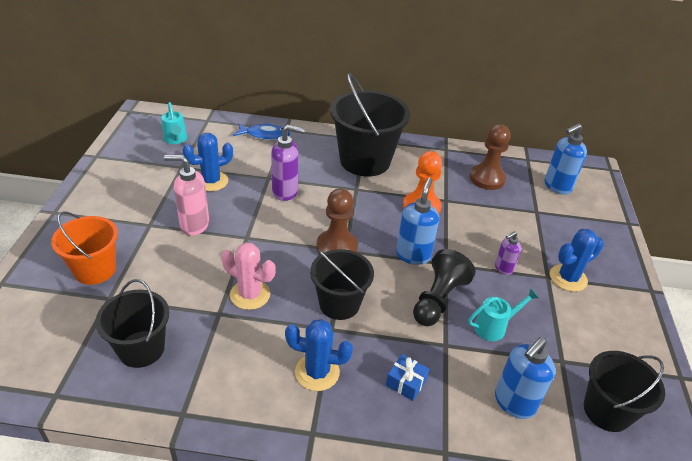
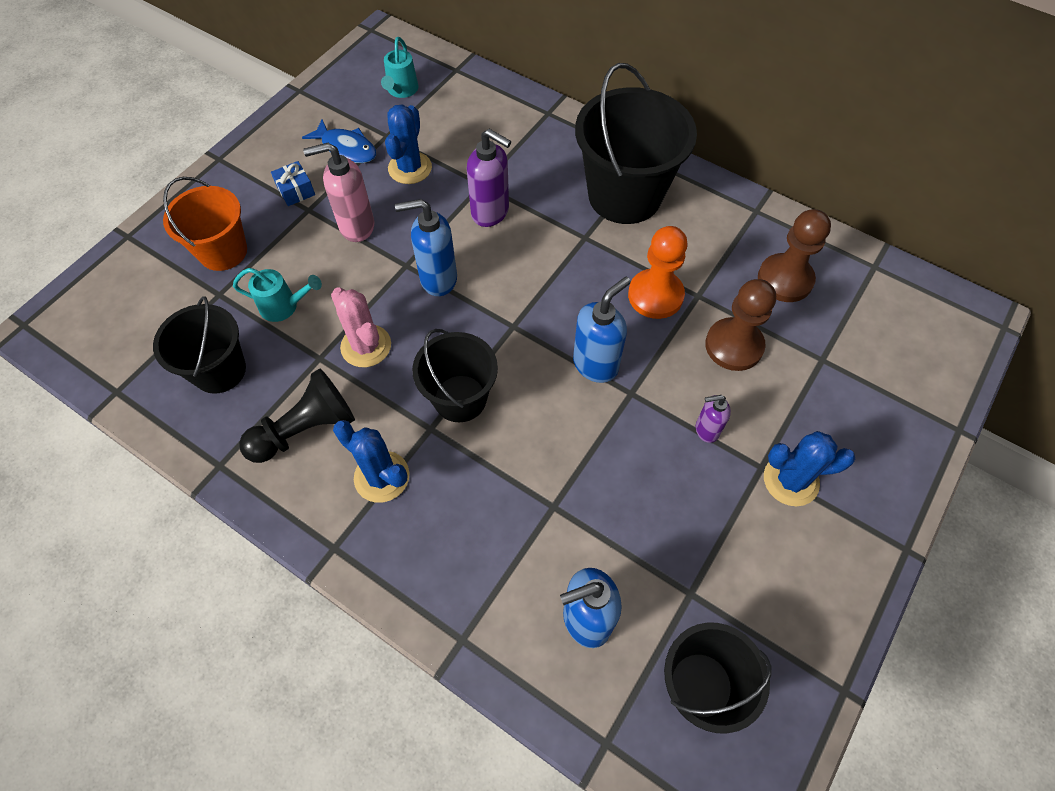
camera: 30 degrees right, 20 degrees up
pink soap dispenser [164,155,209,236] -> pink soap dispenser turned 45 degrees counterclockwise [303,143,374,242]
blue cactus [182,133,233,191] -> blue cactus turned 75 degrees counterclockwise [385,104,432,184]
blue fish [233,122,290,140] -> blue fish moved to [302,119,376,163]
brown pawn [316,188,358,255] -> brown pawn moved to [705,279,776,371]
blue gift [386,354,429,401] -> blue gift moved to [271,161,315,206]
black pawn [413,249,476,326] -> black pawn moved to [239,368,355,463]
turquoise watering can [468,289,539,341] -> turquoise watering can moved to [233,268,322,322]
blue soap dispenser [545,123,587,195] -> blue soap dispenser moved to [395,199,457,296]

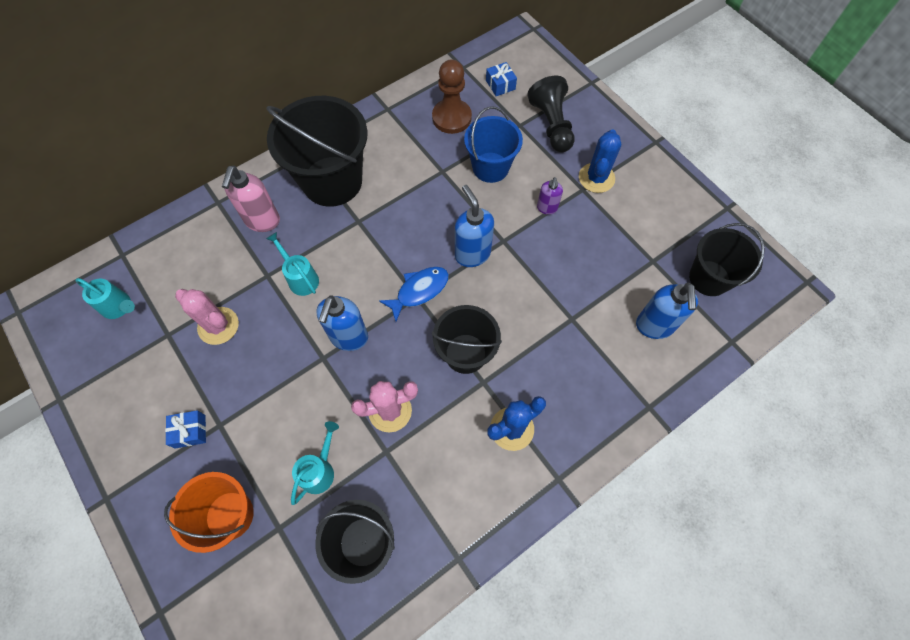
camera: 70 degrees left, 5 degrees up
black pawn [239,368,355,463] -> black pawn moved to [527,76,575,152]
blue fish [302,119,376,163] -> blue fish moved to [379,267,449,321]
pink soap dispenser [303,143,374,242] -> pink soap dispenser moved to [222,166,280,232]
blue cactus [385,104,432,184] -> pink cactus [175,289,239,345]
purple soap dispenser [467,129,511,227] -> turquoise watering can [266,232,319,296]
orange pawn [628,226,688,319] -> none
brown pawn [705,279,776,371] -> blue bucket [464,106,523,183]
none -> blue gift [486,62,517,96]

